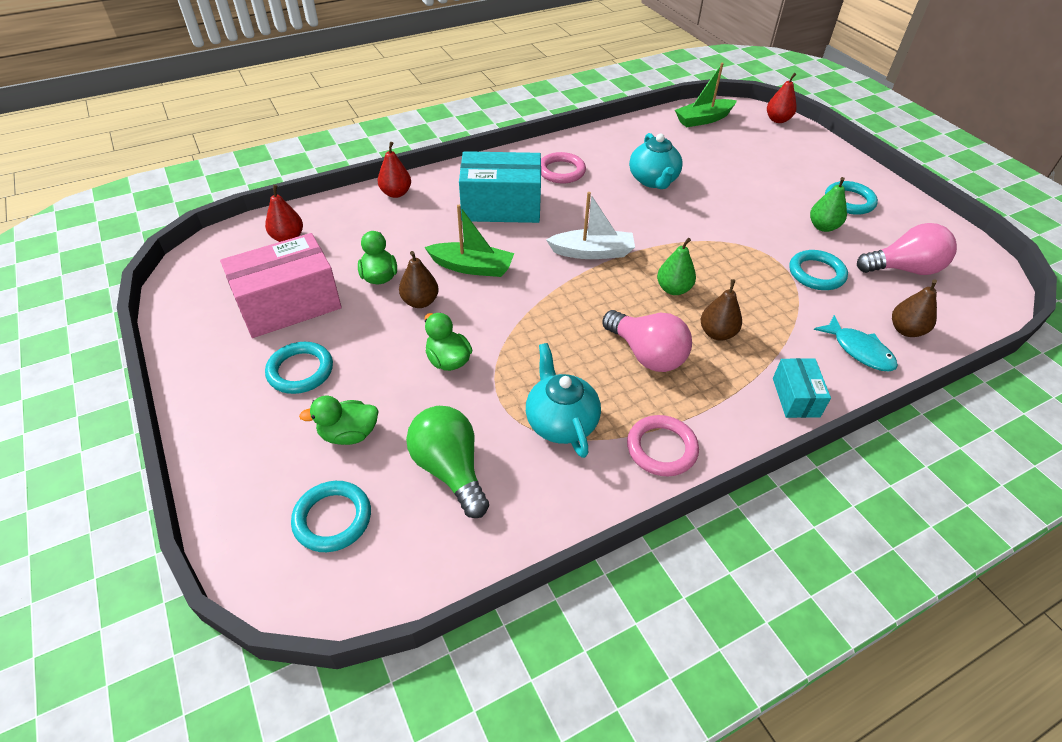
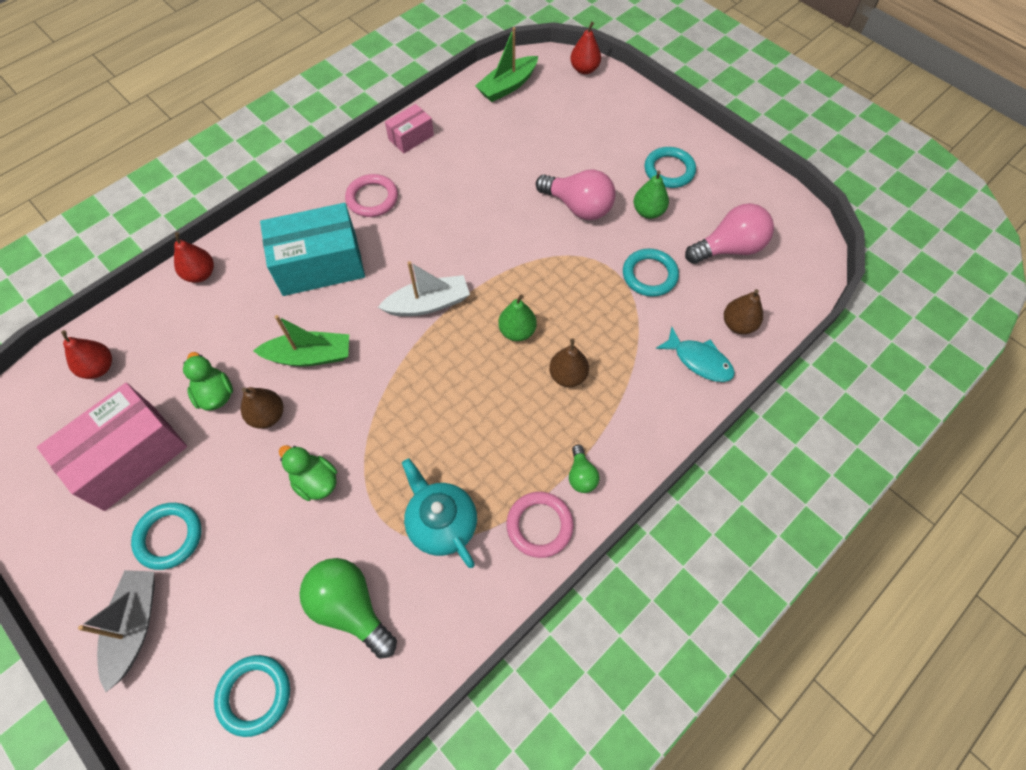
camera: 15 degrees left, 15 degrees up
green duck [299,396,379,445] -> none
pink light bulb [602,310,692,372] -> pink light bulb moved to [536,169,616,220]
turquoise teapot [629,133,683,189] -> none
turquoise box [773,358,831,418] -> none
none -> grey boat [78,570,155,692]
none -> pink box [385,104,434,154]
none -> green light bulb [569,445,599,493]

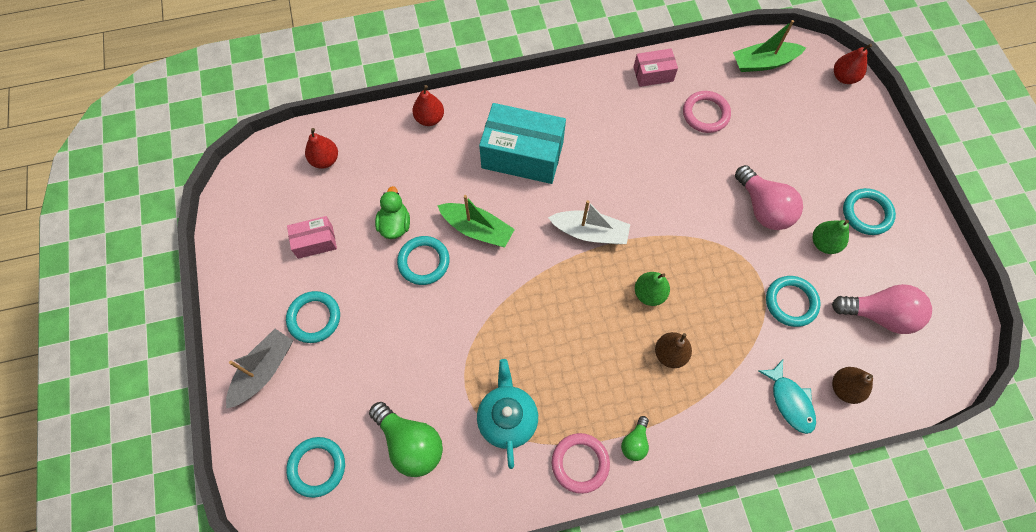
camera: 30 degrees right, 5 degrees up
pink box [37,383,187,511] -> pink box [287,216,337,259], size x0.51
brown pear [241,387,283,429] -> turquoise ring [397,236,450,285]
green duck [279,445,337,501] -> none
green light bulb [299,558,397,659] -> green light bulb turned 150 degrees clockwise [369,402,443,477]
pink ring [345,174,398,217] -> pink ring moved to [683,91,731,133]

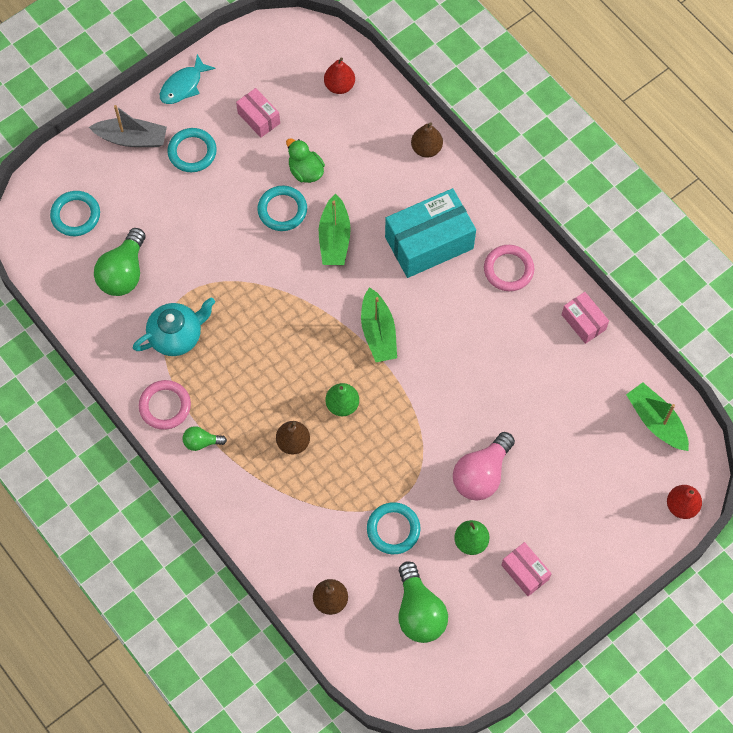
camera: 65 degrees right, 0 degrees up
green duck [375,186,410,239] -> green duck turned 105 degrees counterclockwise [286,138,325,183]
red pear [412,85,444,126] -> brown pear [411,122,443,157]
turquoise box [479,103,566,184] -> turquoise box turned 75 degrees clockwise [385,188,476,278]
white boat [548,200,630,244] -> green boat [361,287,397,362]
pink ring [683,91,731,133] -> pink ring moved to [484,245,534,291]
turquoise fish [758,359,816,434] -> turquoise fish moved to [160,54,216,104]
pink light bulb [832,284,932,334] -> green light bulb [398,561,448,643]
turquoise ring [843,188,896,235] -> pink box [501,542,552,596]

